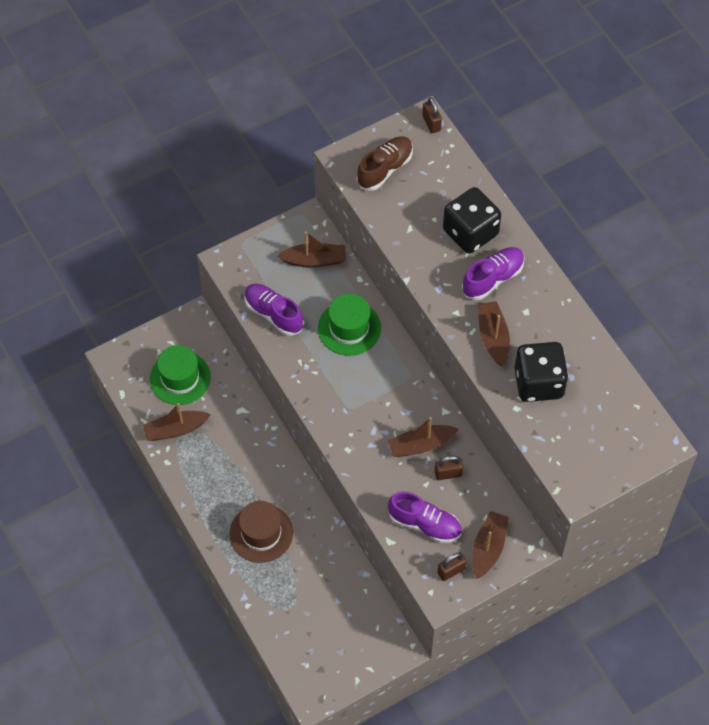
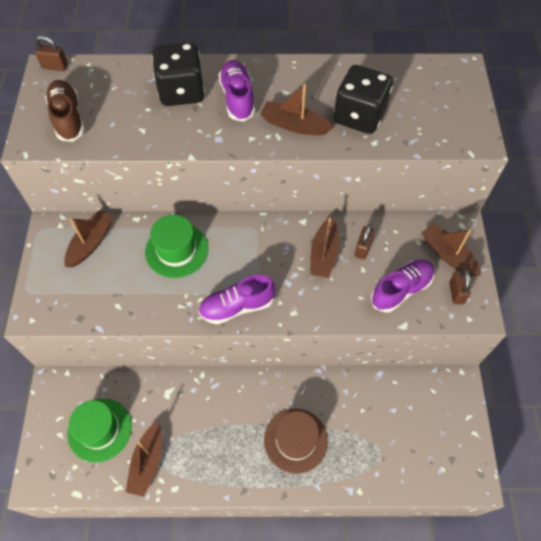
camera: 60 degrees left, 0 degrees up
purple shoe [244,284,304,336] -> purple shoe moved to [198,275,275,324]

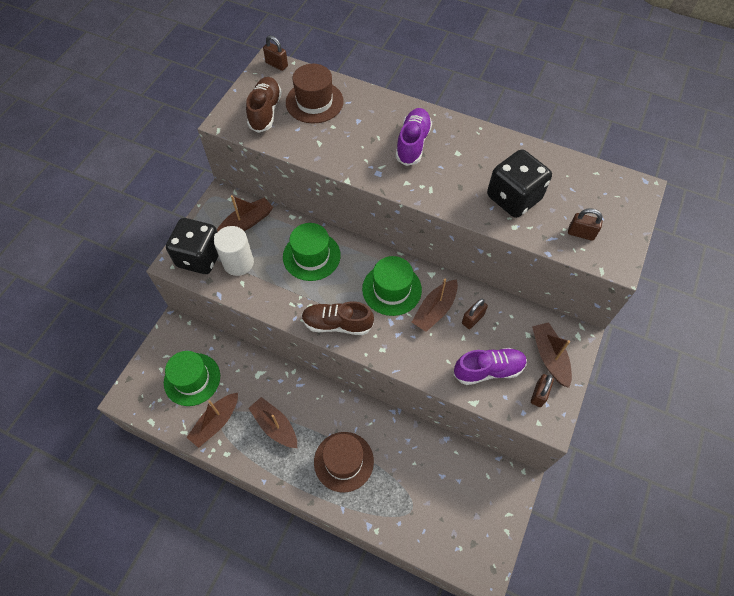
camera: 25 degrees right, 0 degrees up
black dice [152,42,205,106] -> black dice moved to [166,218,219,274]
purple shoe [198,275,275,324] -> brown shoe [302,302,374,335]
brown boat [260,84,334,135] -> brown boat moved to [249,397,297,448]
none -> white cylinder [214,226,254,276]
none -> brown hat [286,64,344,124]
none -> green hat [362,256,422,316]
none -> brown padlock [568,208,603,241]

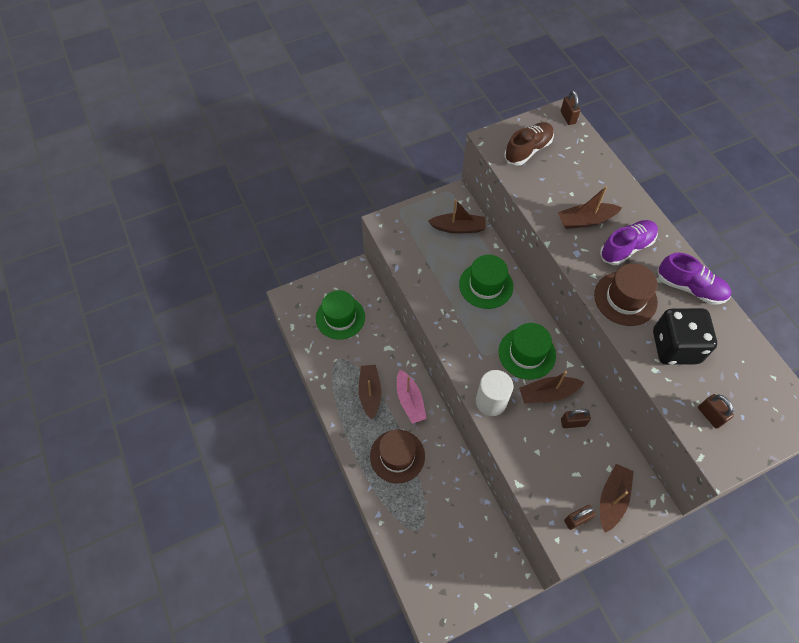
camera: 40 degrees right, 0 degrees up
black dice [166,218,219,274] -> none
brown boat [186,393,238,448] -> brown boat moved to [558,186,622,229]
white cylinder [214,226,254,276] -> white cylinder moved to [476,370,513,416]
brown hat [286,64,344,124] -> brown hat moved to [594,263,658,326]
brown shoe [302,302,374,335] -> none
purple shoe [454,348,527,385] -> purple shoe moved to [658,252,731,305]
none -> pink boat [397,370,427,424]

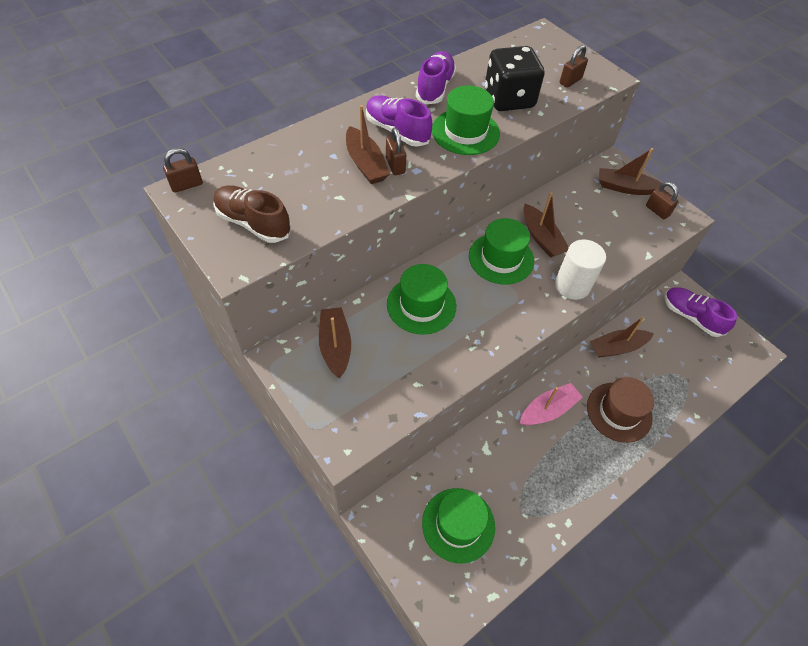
camera: 105 degrees left, 5 degrees down
brown boat [359,365,381,420] -> brown boat moved to [590,317,654,358]
brown padlock [561,409,591,428] -> brown padlock moved to [386,127,406,175]
brown hat [594,263,658,326] -> green hat [432,86,500,155]
none -> purple shoe [664,287,737,337]

